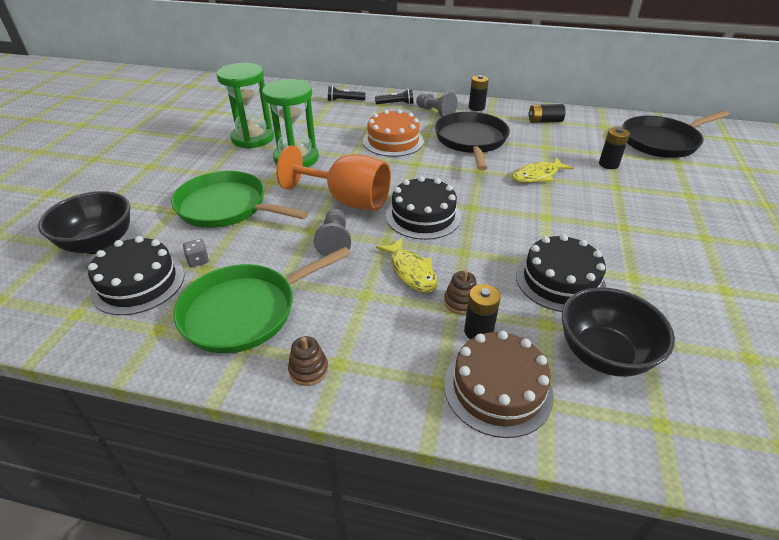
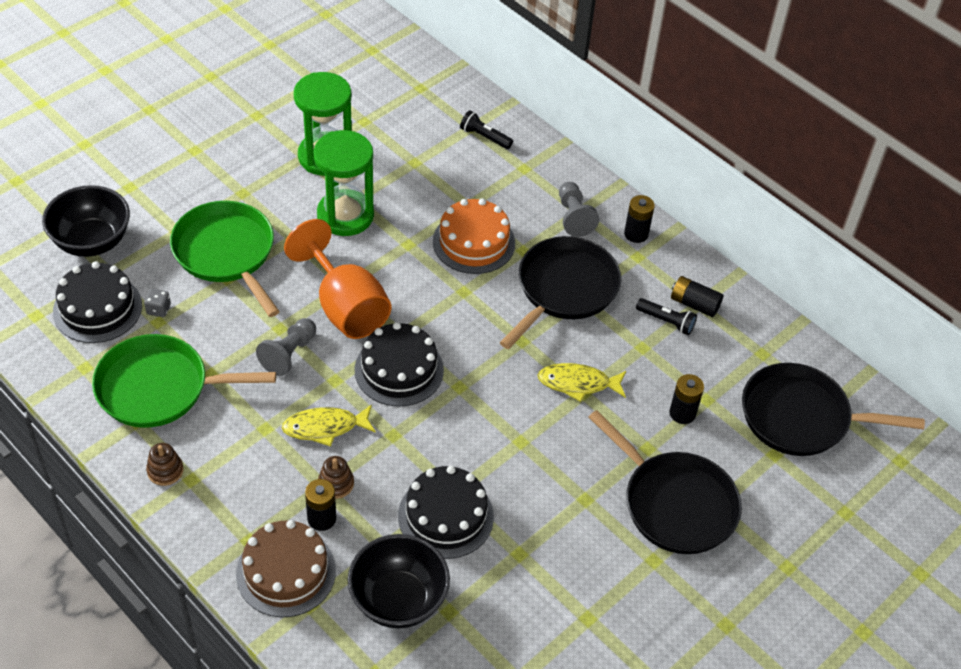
camera: 30 degrees right, 10 degrees up
black flashlight [375,88,413,105] -> black flashlight moved to [636,298,697,335]
yellow fish [376,238,438,293] -> yellow fish turned 75 degrees clockwise [282,404,376,447]
none -> black pan [589,410,742,554]

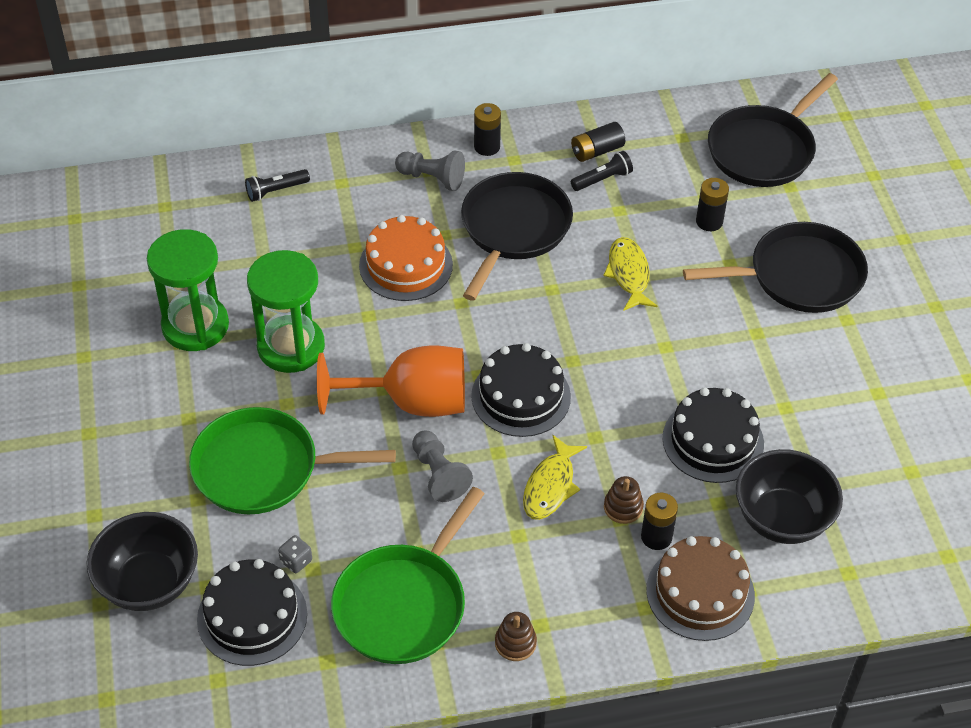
camera: 55 degrees left, 0 degrees up
black pan [500,236,621,349] -> black pan turned 45 degrees clockwise [461,172,573,301]
yellow fish [537,363,626,402] -> yellow fish turned 135 degrees clockwise [603,237,657,311]

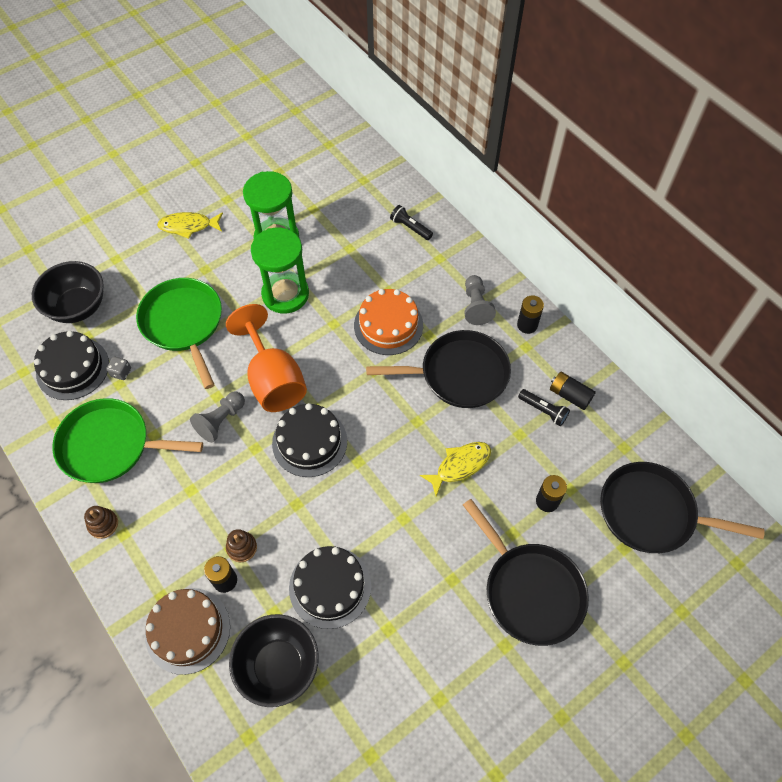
camera: 65 degrees right, 10 degrees up
yellow fish [523,435,587,520] -> yellow fish moved to [157,212,223,239]

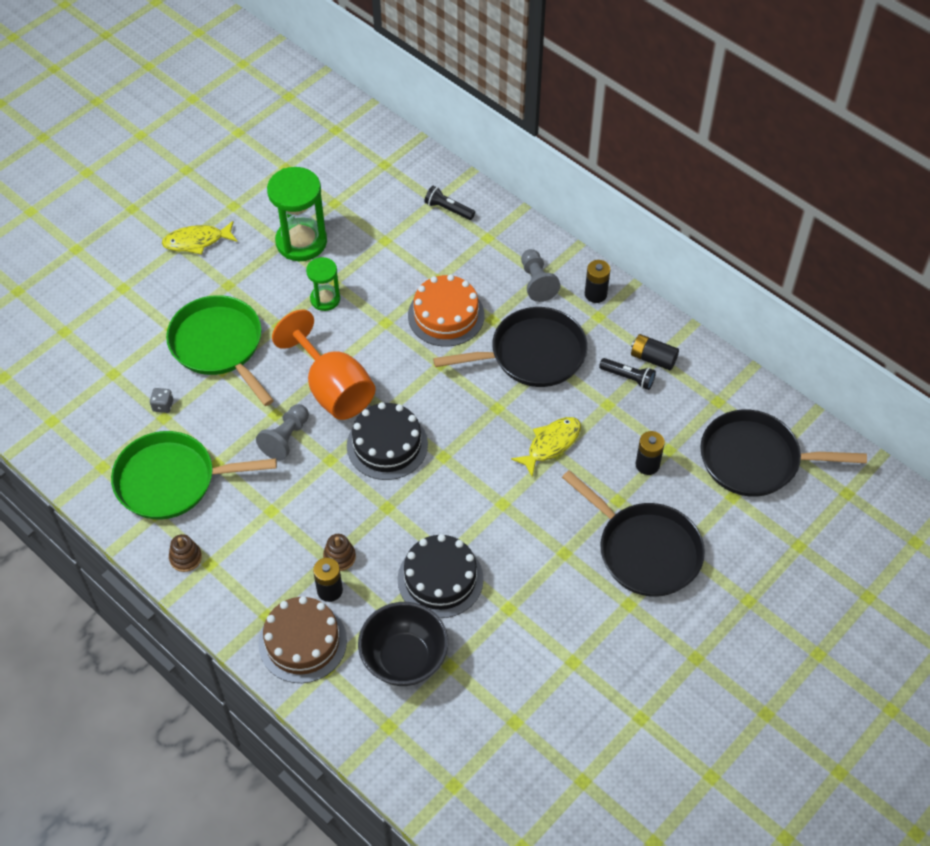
camera: 10 degrees left, 5 degrees down
black bowl [32,261,104,323] -> none
black cake [34,331,109,400] -> none
green hourglass [251,228,309,314] -> green hourglass [306,257,340,311], size x0.57

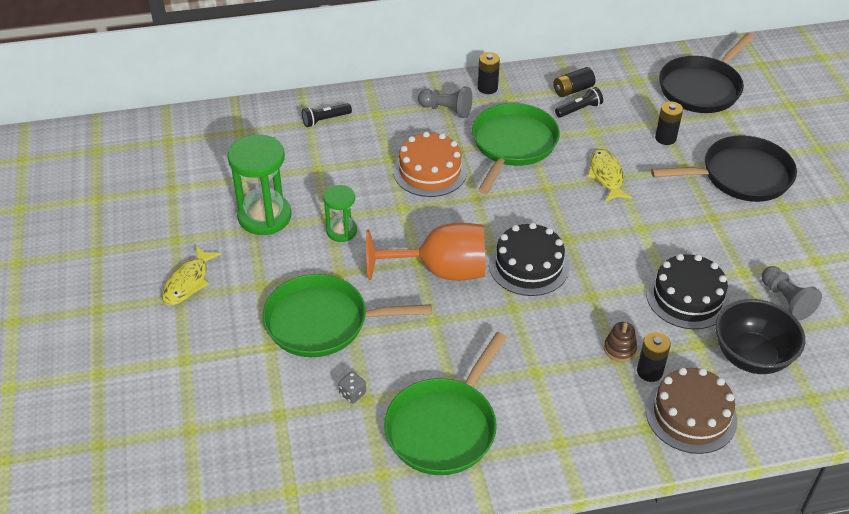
camera: 55 degrees left, 10 degrees down
brown stacking toy [169,534,202,572] -> none
grey pawn [256,404,309,461] -> grey pawn moved to [761,266,822,320]
black pan [433,307,588,387] -> green pan [472,103,560,194]

